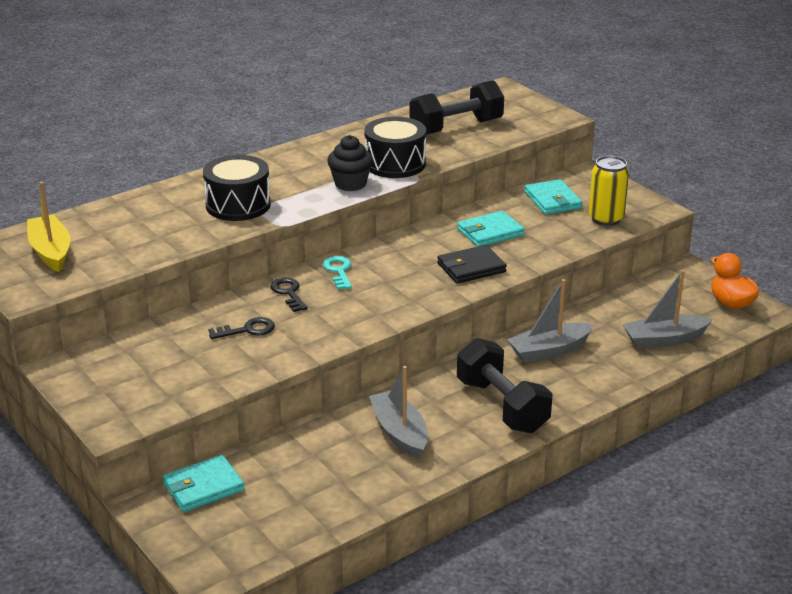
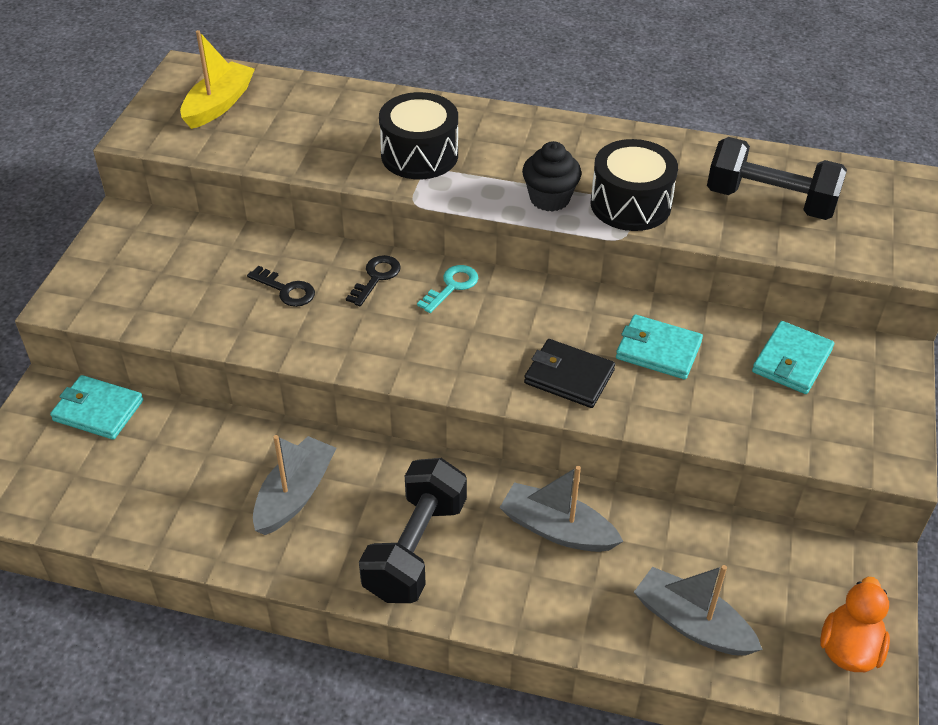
camera: 50 degrees right, 15 degrees up
yellow can [589,156,629,226] -> none

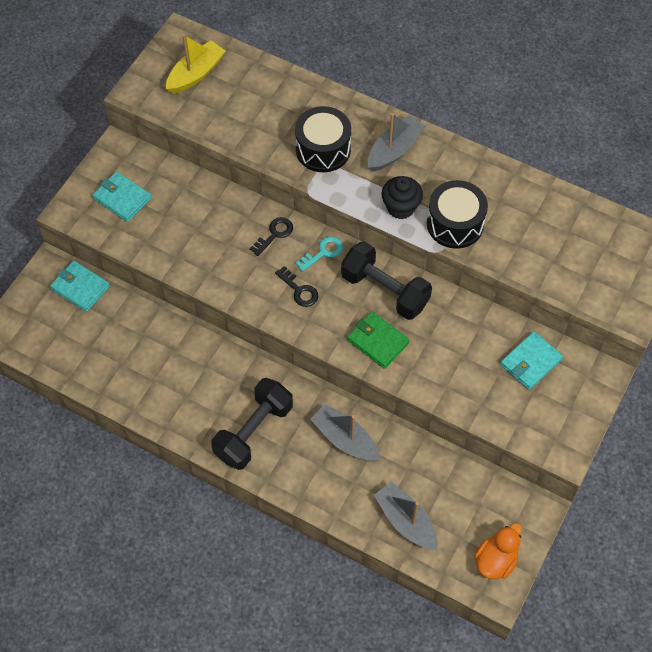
camera: 15 degrees right, 15 degrees up
black key [247,266,315,307] -> black key moved to [275,266,319,307]
grey boat [253,435,337,535] -> grey boat moved to [368,113,426,171]
black wallet [524,339,615,408] -> green wallet [347,311,410,369]
turquoise wallet [616,314,703,379] -> turquoise wallet moved to [92,171,152,222]
black dumbbell [707,137,847,220] -> black dumbbell moved to [341,241,432,320]

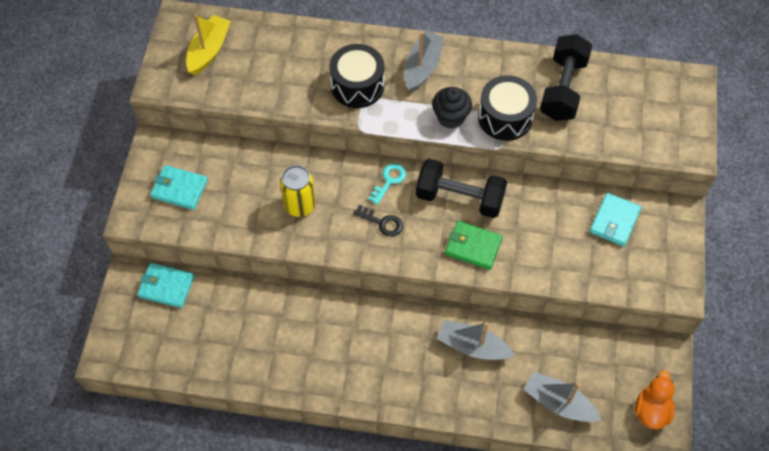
camera: 20 degrees left, 0 degrees up
black dumbbell [211,378,293,470] -> black dumbbell moved to [540,34,592,121]
black key [250,217,293,256] -> none
none -> yellow can [280,165,316,217]

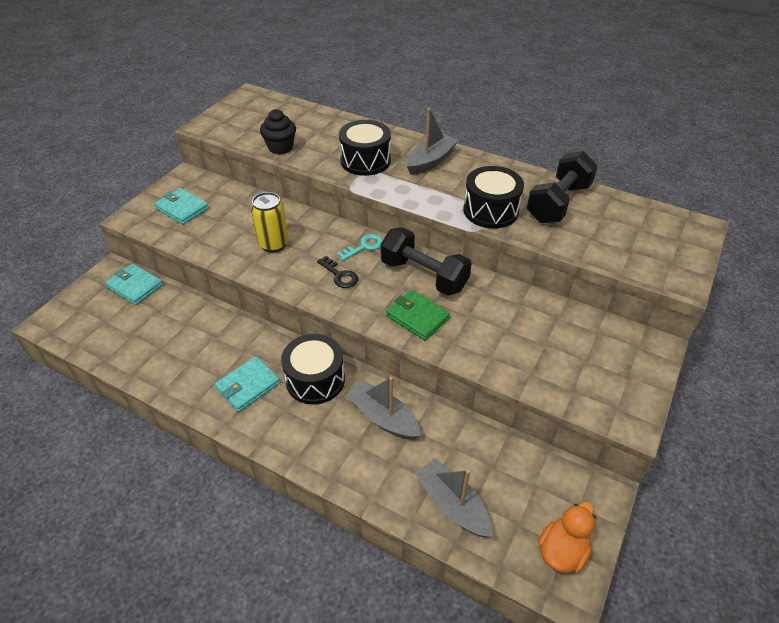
camera: 20 degrees right, 15 degrees down
yellow boat [186,15,231,75] -> none
black cupcake [432,87,472,129] -> black cupcake moved to [260,109,296,155]
turquoise wallet [590,193,642,246] -> turquoise wallet moved to [215,356,281,412]
none -> black drum [281,334,345,405]

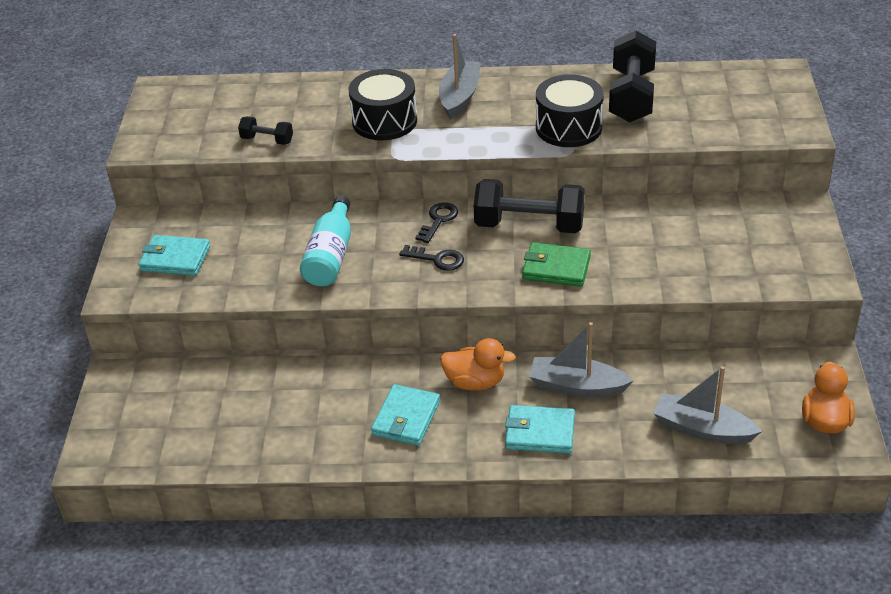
camera: 25 degrees left, 5 degrees down
turquoise wallet [105,264,163,305] -> turquoise wallet moved to [505,405,575,453]
yellow can [251,192,289,253] -> turquoise bottle [300,196,351,286]
black cupcake [260,109,296,155] -> black dumbbell [238,116,293,145]
black drum [281,334,345,405] -> orange duck [440,338,516,390]
turquoise key [337,234,383,261] -> black key [415,202,458,243]

